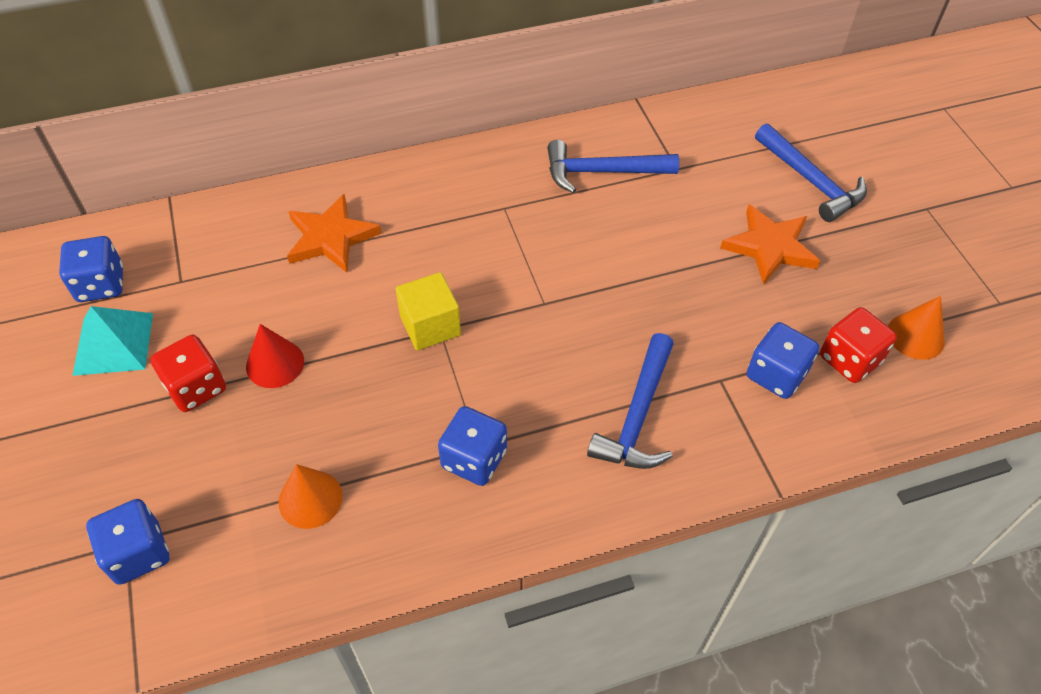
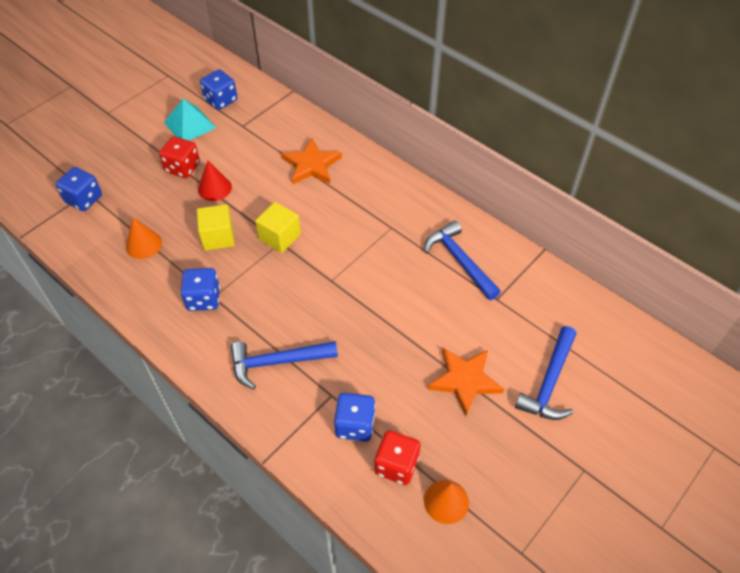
camera: 60 degrees right, 0 degrees up
none -> yellow cube [197,204,235,251]

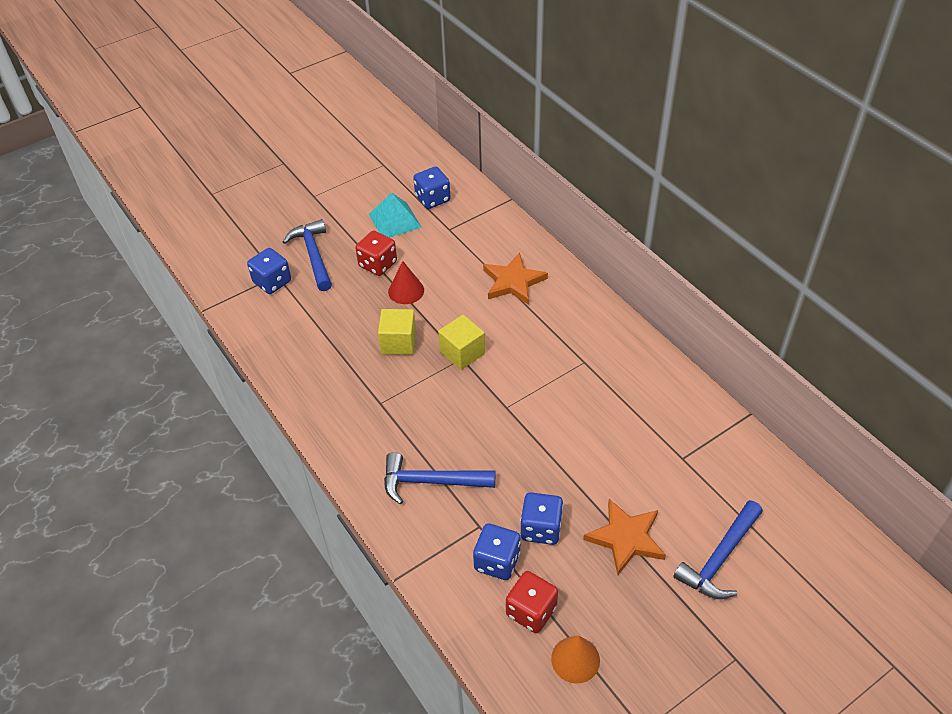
camera: 15 degrees right, 5 degrees down
orange cone [126,218,162,259] -> none
blue dice [181,268,220,311] -> blue dice moved to [520,492,563,545]
blue hammer [425,221,501,300] -> blue hammer moved to [283,219,332,291]

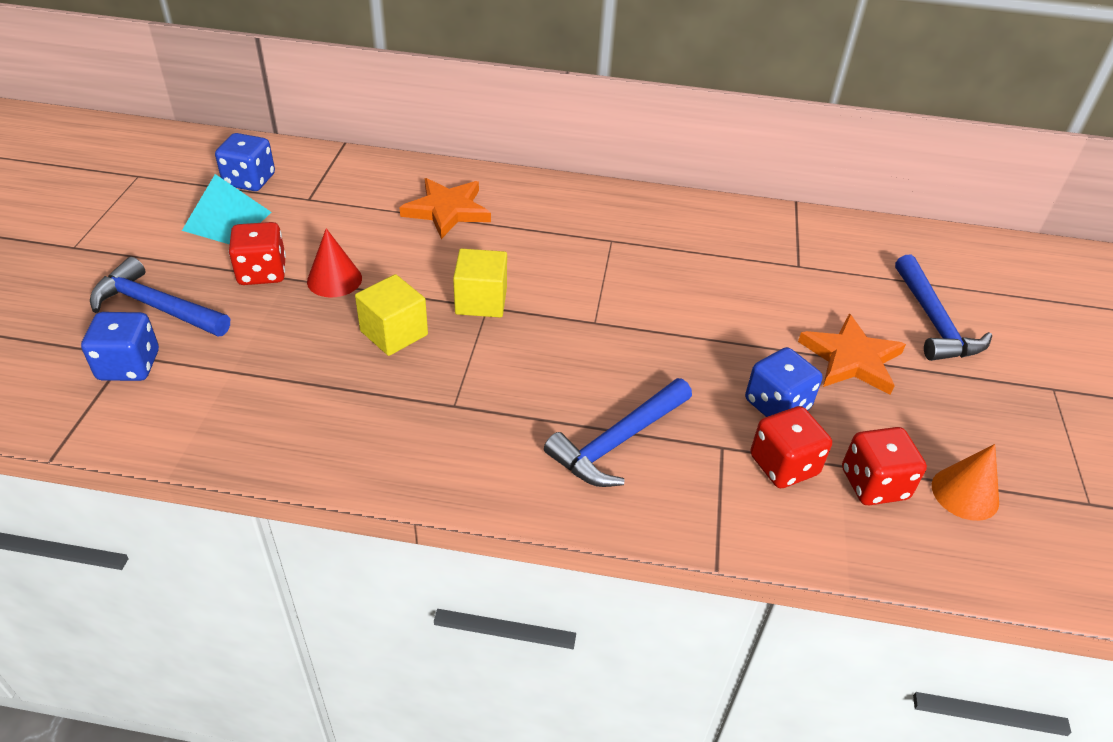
camera: 50 degrees left, 5 degrees down
blue dice [473,523,521,580] -> red dice [750,406,832,488]

